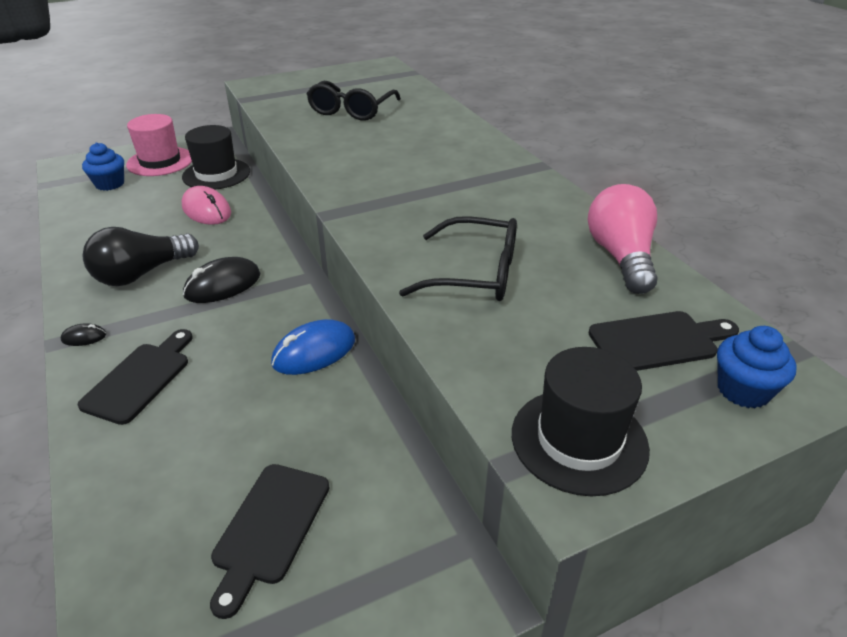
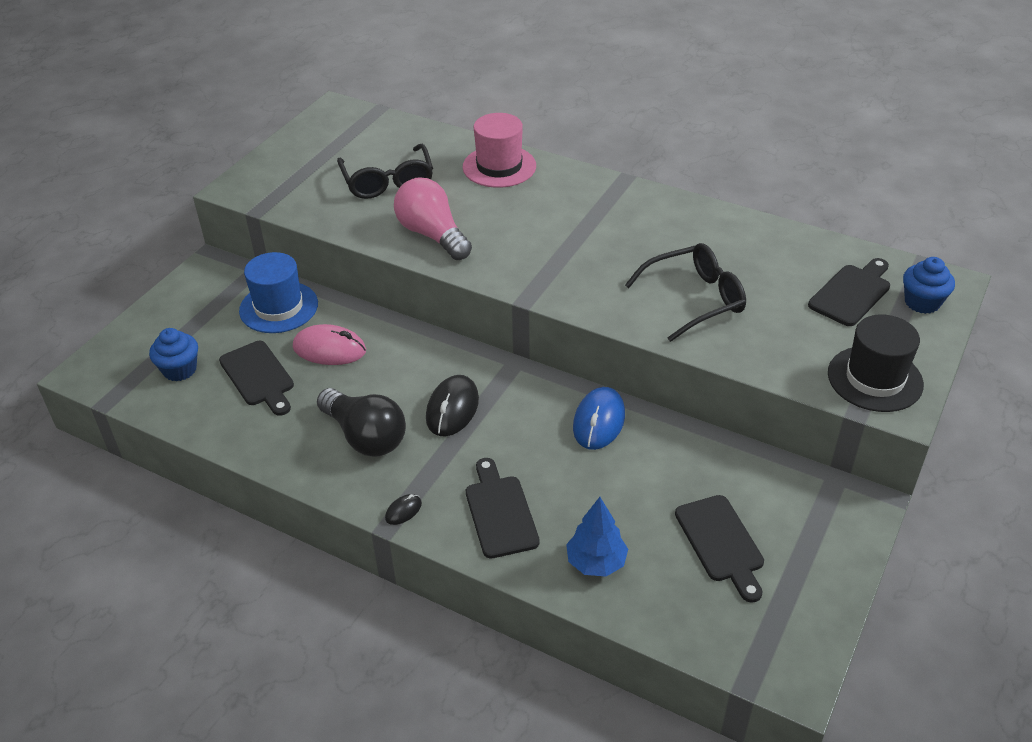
camera: 35 degrees left, 5 degrees up
black light bulb [83,227,199,286] -> black light bulb turned 60 degrees counterclockwise [317,388,406,457]
pink hat [126,114,192,176] -> pink hat moved to [463,113,536,188]
black hat [182,125,250,190] -> blue hat [239,252,318,333]
pink light bulb [587,184,658,294] -> pink light bulb moved to [394,177,472,260]
none -> black cutting board [219,341,294,416]
none -> blue tree [566,497,628,577]

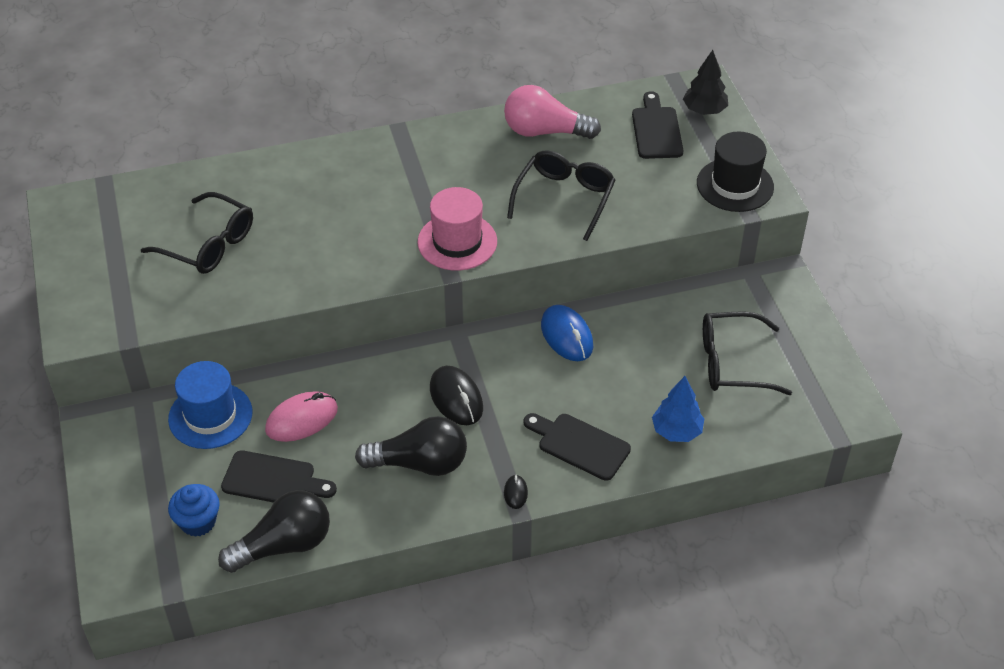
camera: 45 degrees left, 5 degrees up
pink light bulb [394,177,472,260] -> pink light bulb moved to [504,85,601,139]
pink hat [463,113,536,188] -> pink hat moved to [418,187,497,271]
black cutting board [675,495,764,603] -> black glasses [703,311,792,395]
blue cupcake [903,257,955,314] -> black tree [683,50,728,115]
none -> black light bulb [218,490,330,573]

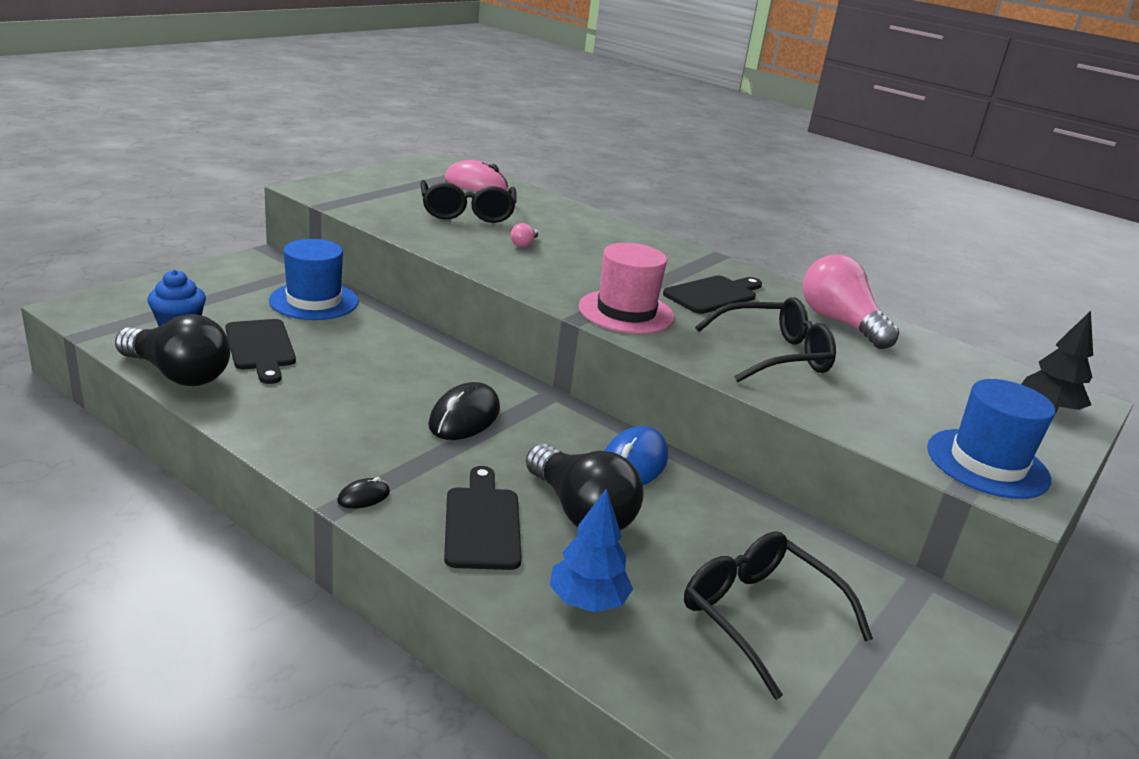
camera: 50 degrees right, 20 degrees down
pink mouse [265,391,338,442] -> pink mouse moved to [445,160,508,191]
black light bulb [355,416,467,476] -> black light bulb moved to [526,444,644,530]
black cutting board [632,91,683,159] -> black cutting board moved to [663,276,762,314]
black hat [697,131,774,212] -> blue hat [927,379,1055,499]
none -> pink light bulb [510,223,538,247]

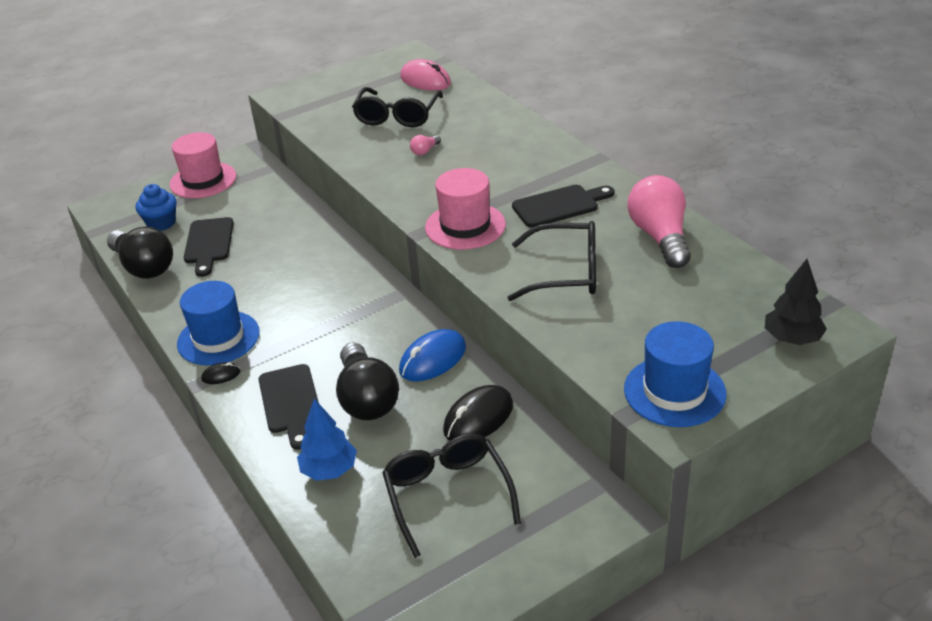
camera: 25 degrees right, 10 degrees up
blue hat [269,239,359,320] -> blue hat moved to [177,281,260,365]
black mouse [428,382,500,440] -> black mouse moved to [443,385,513,440]
black cutting board [444,466,522,570] -> black cutting board turned 150 degrees clockwise [258,364,319,450]
none -> pink hat [169,132,236,198]

